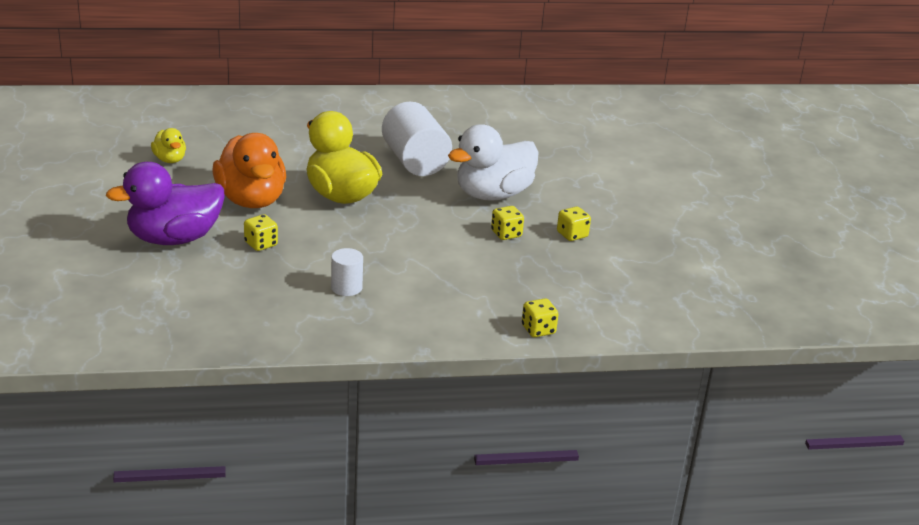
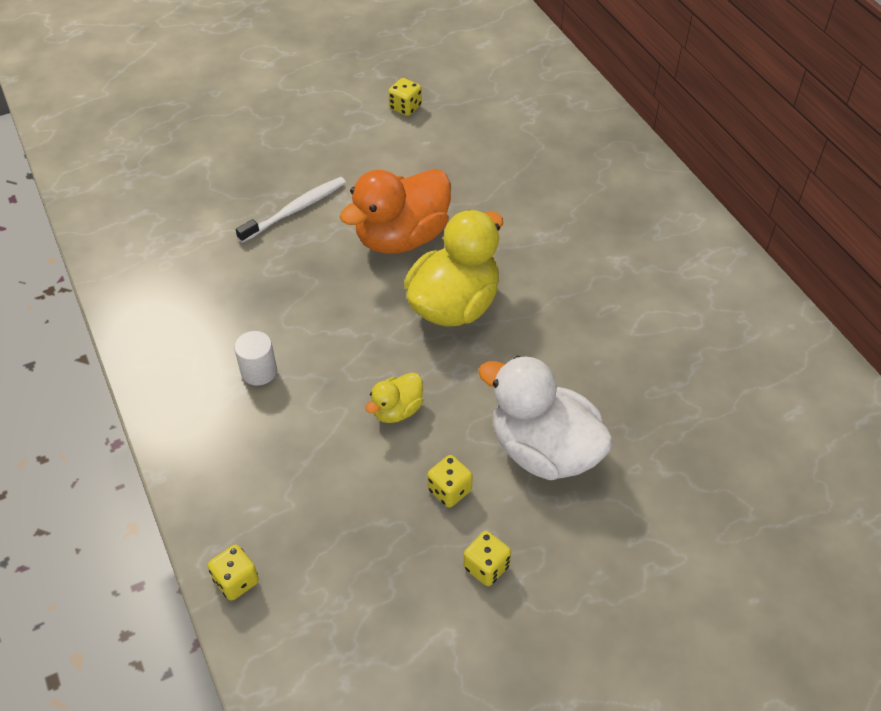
camera: 75 degrees right, 20 degrees up
purple duck [106,162,225,245] -> white toothbrush [236,177,346,243]
yellow duck [151,128,186,163] -> yellow duck moved to [365,372,423,423]
yellow dice [244,214,278,251] -> yellow dice moved to [388,78,422,116]
white cylinder [382,102,452,176] -> none

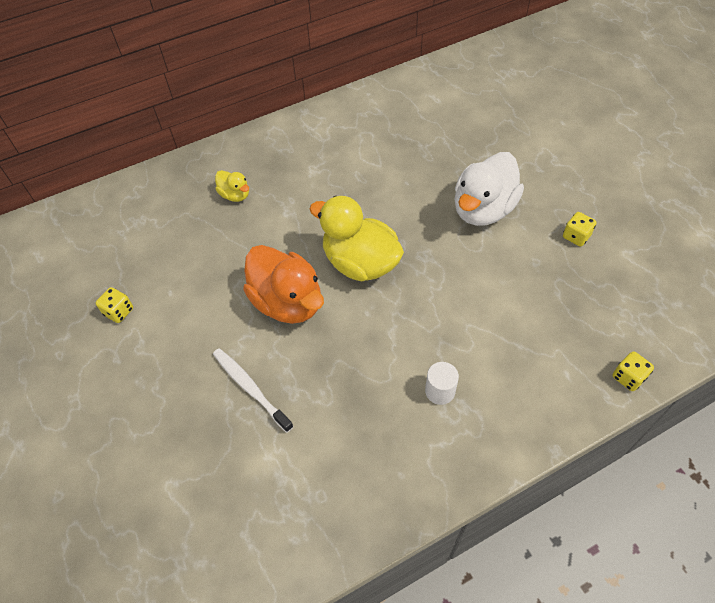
camera: 90 degrees left, 5 degrees up
yellow duck [365,372,423,423] -> yellow duck moved to [215,170,249,202]
yellow dice [427,455,473,508] -> none

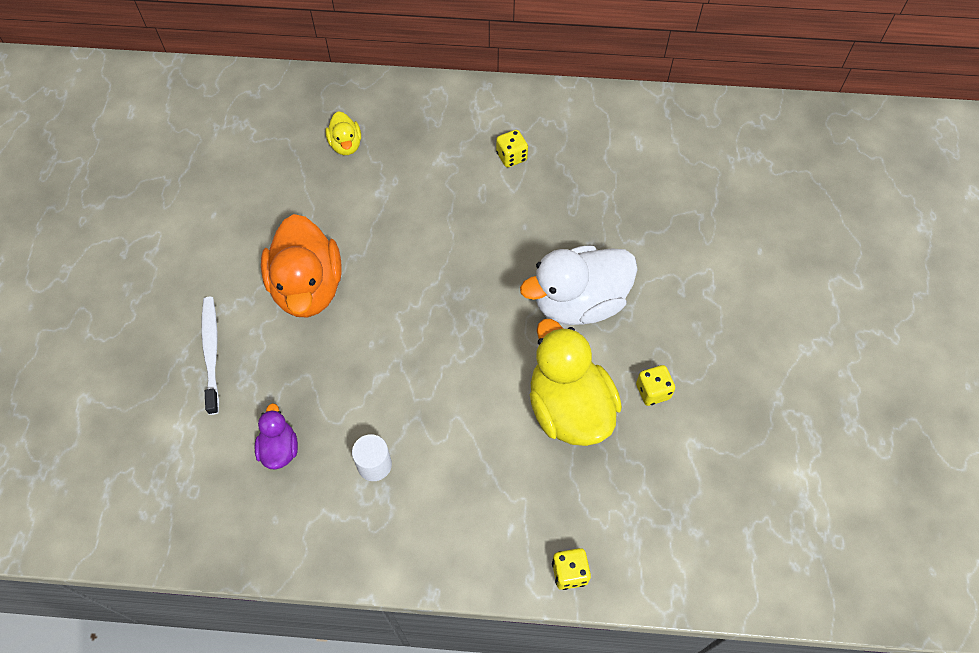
camera: 30 degrees right, 5 degrees up
yellow dice [96,287,133,323] -> yellow dice moved to [496,130,528,167]
yellow duck [309,196,404,281] -> yellow duck moved to [530,319,622,446]
none -> purple duck [254,403,298,469]

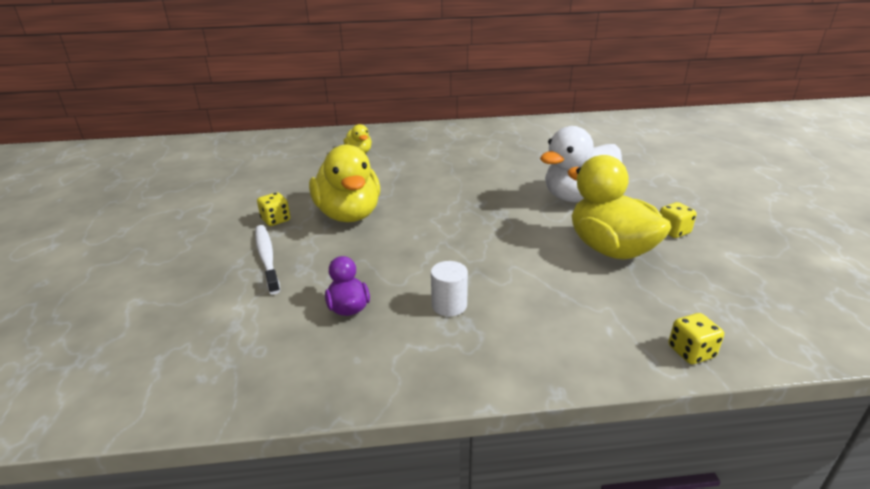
camera: 10 degrees left, 30 degrees down
orange duck [261,214,342,317] -> yellow duck [309,145,380,222]
yellow dice [496,130,528,167] -> yellow dice moved to [257,192,290,226]

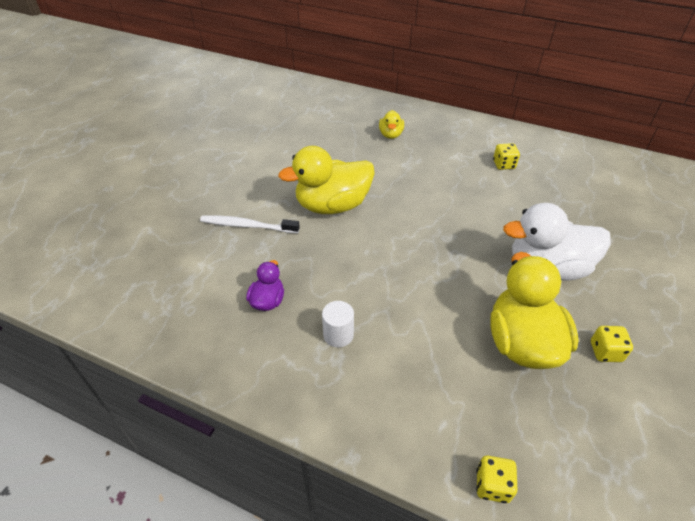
camera: 30 degrees right, 15 degrees up
white toothbrush [255,225,280,295] -> white toothbrush turned 90 degrees counterclockwise [200,215,300,233]
yellow dice [257,192,290,226] -> yellow dice moved to [493,143,520,170]
yellow duck [309,145,380,222] -> yellow duck turned 60 degrees clockwise [278,146,375,214]

